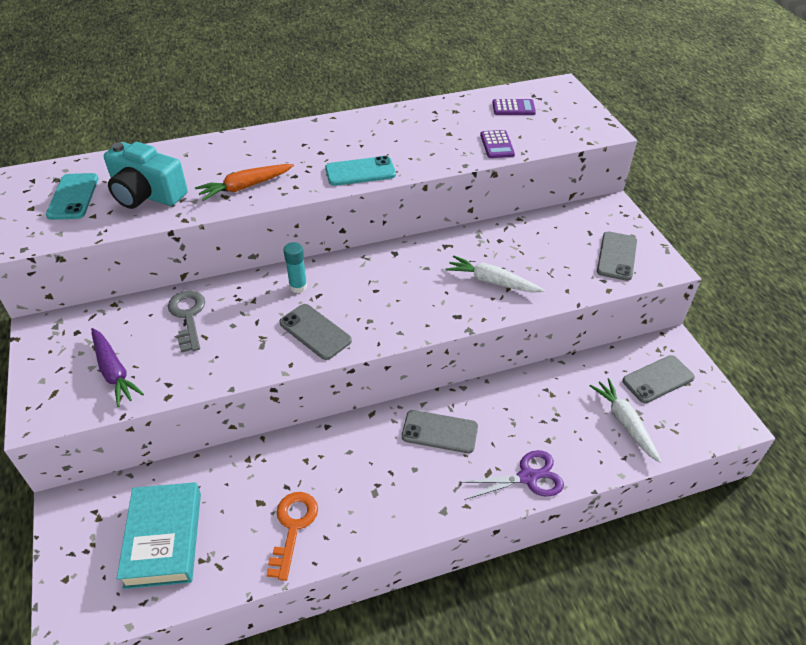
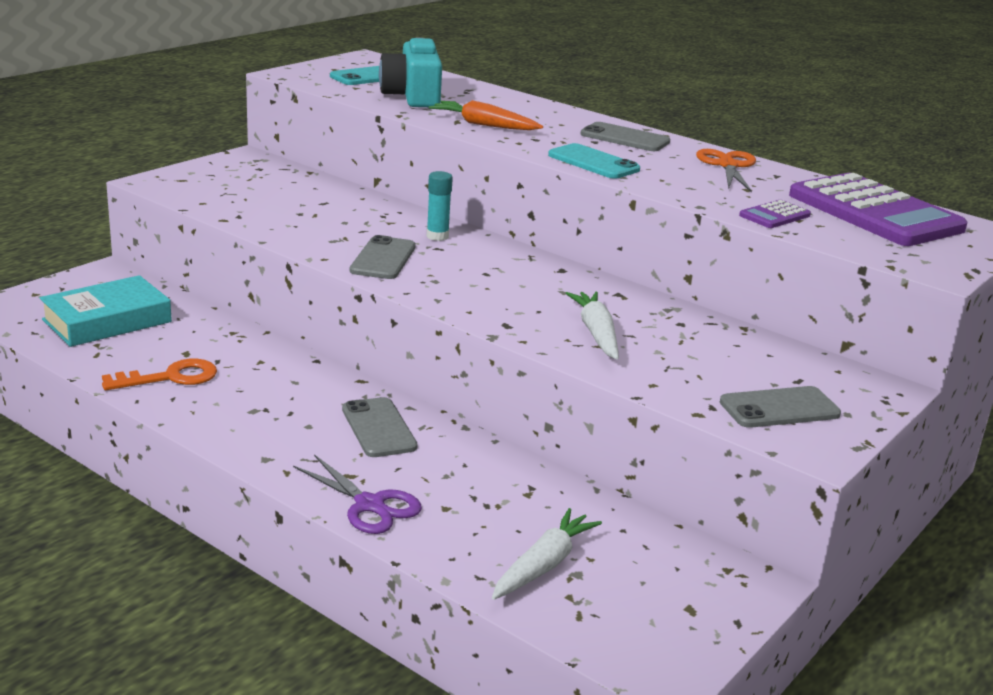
camera: 55 degrees right, 20 degrees down
purple carrot [91,328,144,407] -> none
grey key [168,290,205,353] -> none
purple calculator [492,99,536,115] -> purple calculator [789,173,967,246], size x2.38
grey phone [622,355,695,403] -> grey phone moved to [581,122,670,151]
none -> orange scissors [696,149,756,192]

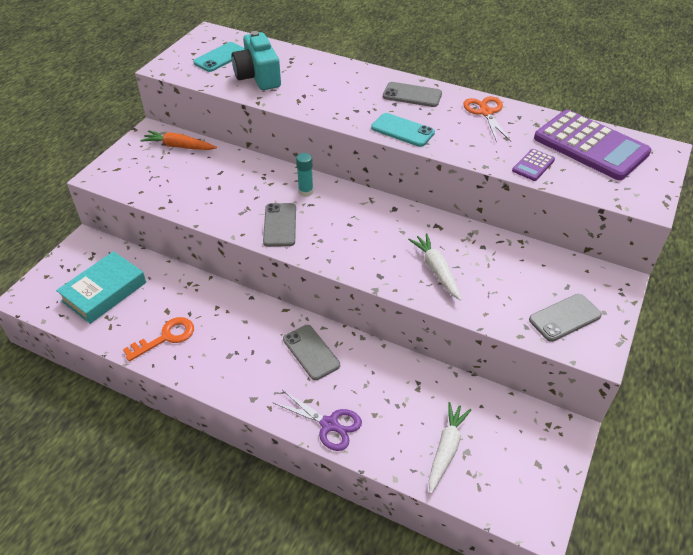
camera: 10 degrees left, 20 degrees up
orange carrot [429,100,543,130] -> orange carrot moved to [140,130,217,150]

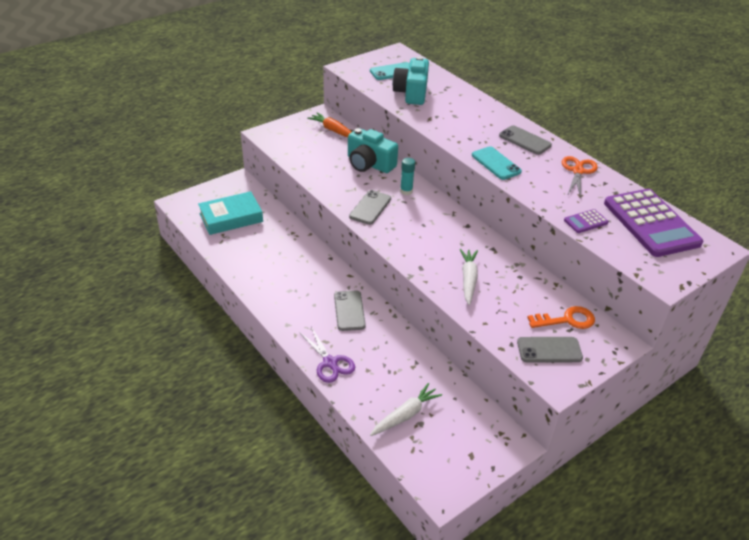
camera: 25 degrees right, 5 degrees down
orange key [123,317,194,362] -> orange key moved to [527,306,595,329]
none -> turquoise camera [348,128,398,173]

